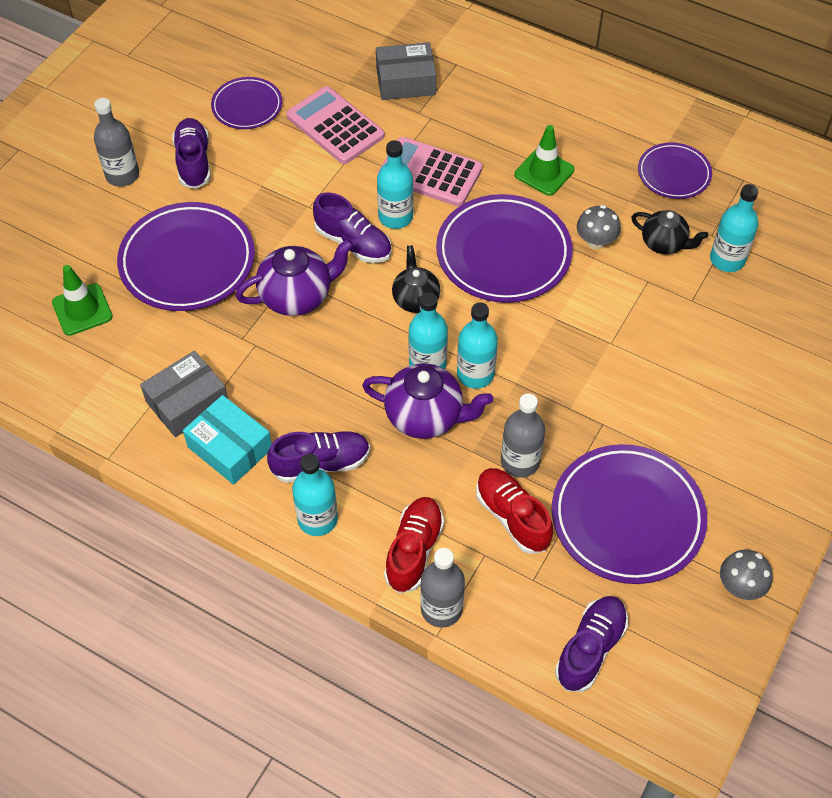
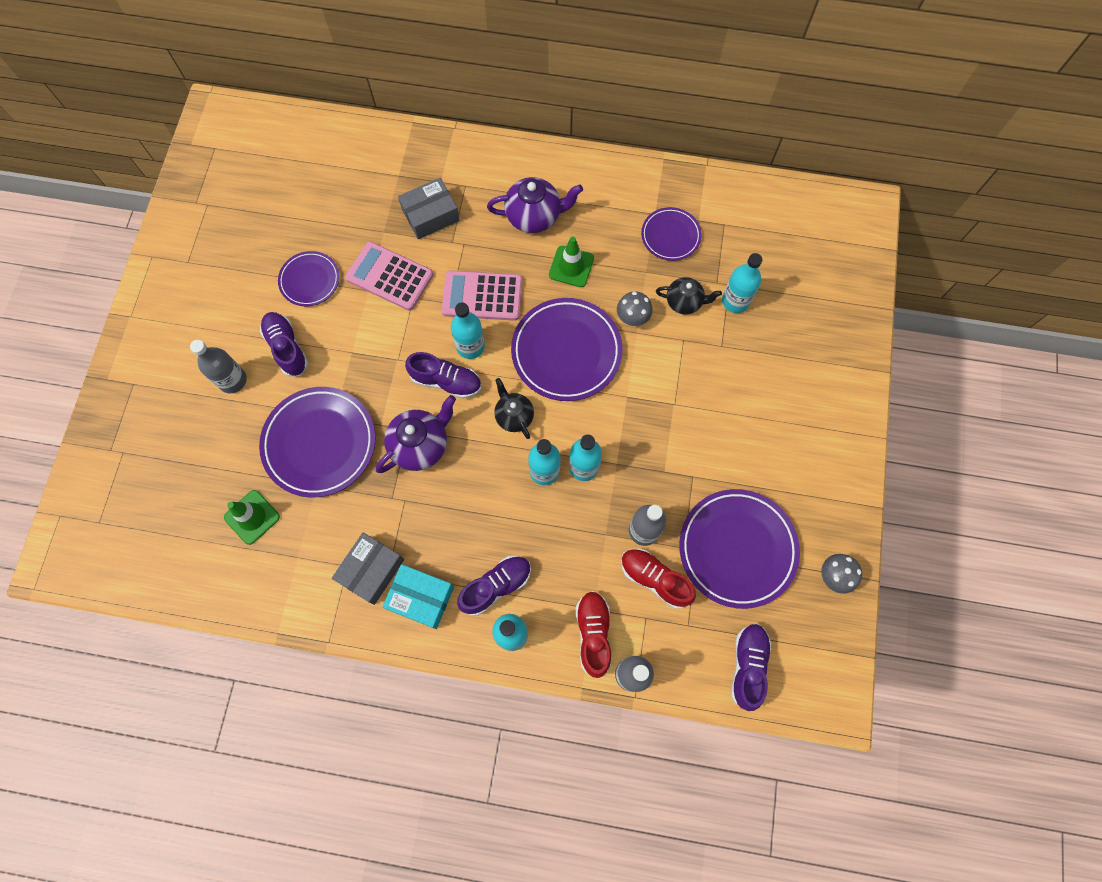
camera: 20 degrees left, 15 degrees up
purple teapot [362,363,493,439] -> purple teapot moved to [487,177,583,233]

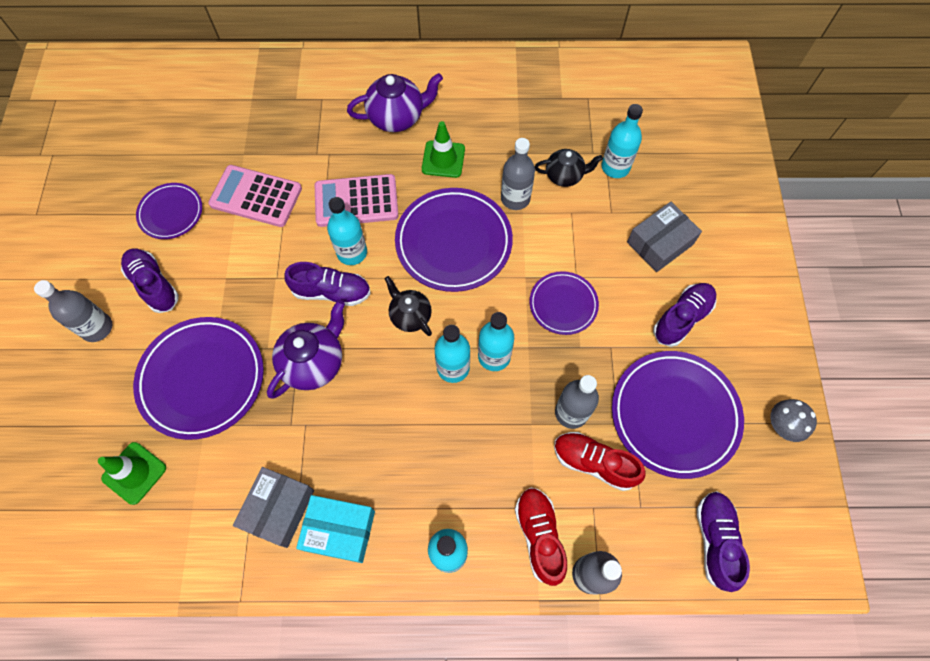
camera: 10 degrees left, 5 degrees down
grey box [398,178,460,239] -> grey box moved to [627,202,702,272]
purple shoe [457,556,531,616] -> purple shoe moved to [653,283,717,347]
grey mushroom [617,291,653,326] -> grey bottle [501,138,535,210]
purple plate [641,207,702,261] -> purple plate moved to [529,271,599,335]

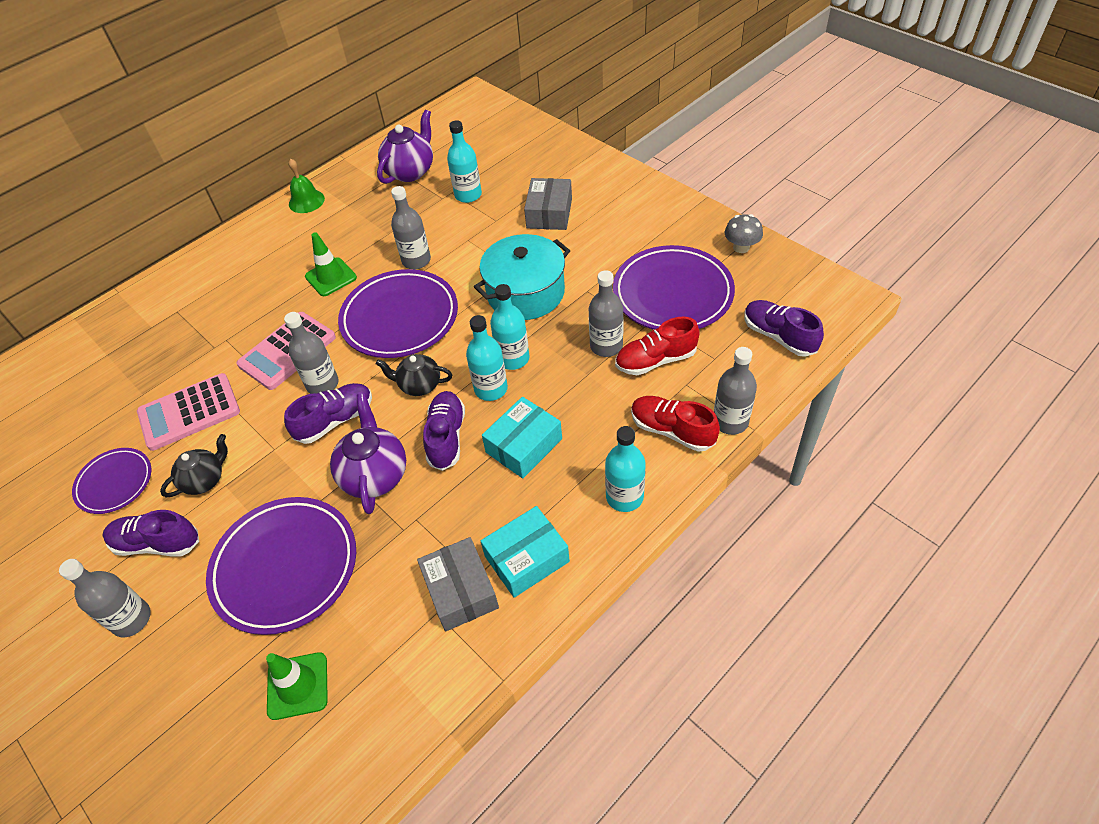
camera: 40 degrees left, 15 degrees down
turquoise bottle [327,197,367,265] -> grey bottle [284,312,339,394]
purple teapot [347,73,443,132] -> purple teapot moved to [377,110,433,184]
purple plate [529,271,599,335] -> turquoise pot [474,234,570,320]
black teapot [535,149,603,187] -> black teapot moved to [160,434,228,497]
purple shoe [653,283,717,347] -> purple shoe moved to [423,391,465,471]
none -> green bell [288,158,325,213]
none -> turquoise box [482,397,562,478]

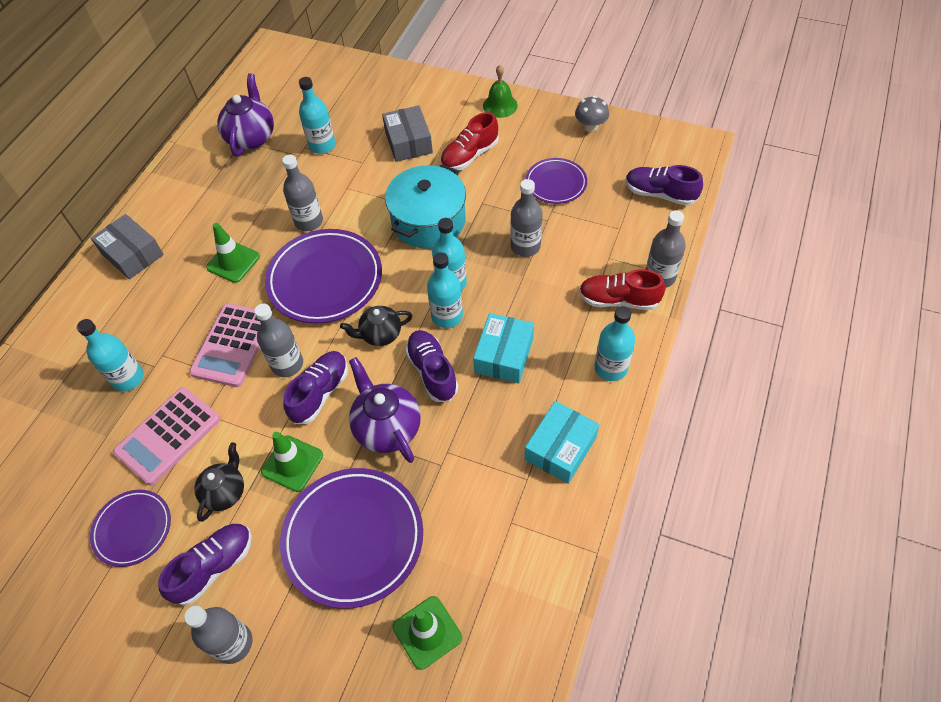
camera: 25 degrees left, 5 degrees up
purple shoe [102,510,199,556] -> purple shoe turned 150 degrees clockwise [158,524,252,606]
green bell [288,158,325,213] -> green bell moved to [483,65,518,118]
grey box [417,537,499,631] -> grey box moved to [91,214,164,280]
purple plate [613,245,735,330] -> purple plate [525,158,587,204], size x0.57
red shoe [615,317,700,375] -> red shoe moved to [440,112,499,170]
none -> turquoise bottle [77,319,144,391]
none -> green traffic cone [261,432,323,492]

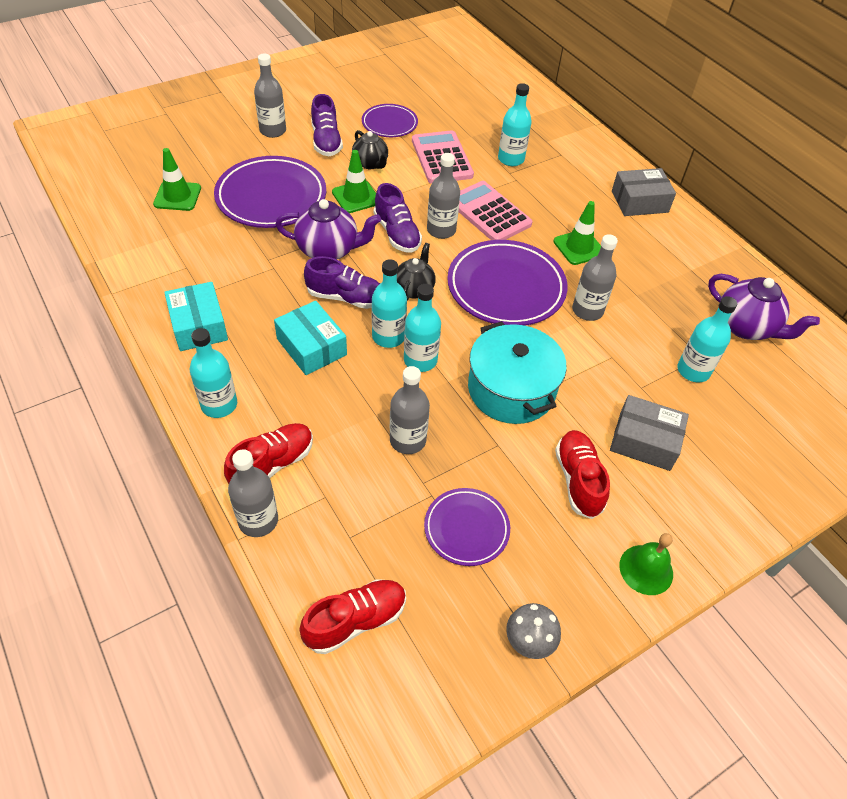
camera: 120 degrees right, 5 degrees down
purple shoe [626,165,703,206] -> red shoe [299,579,406,654]

